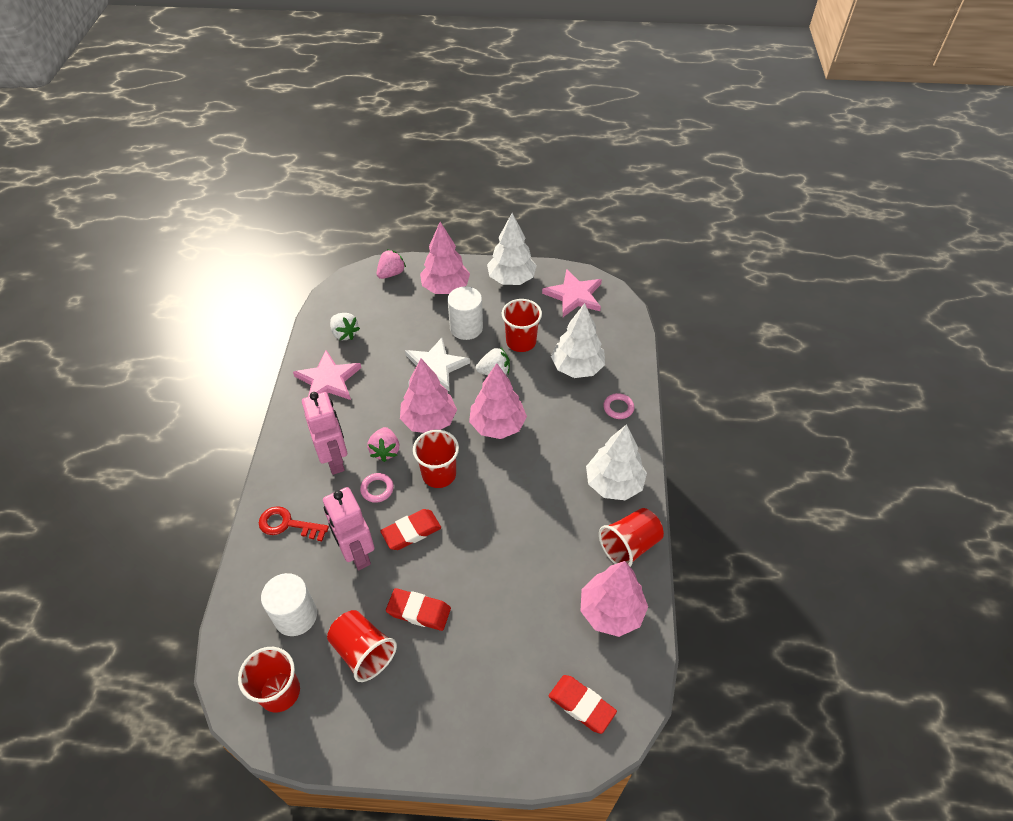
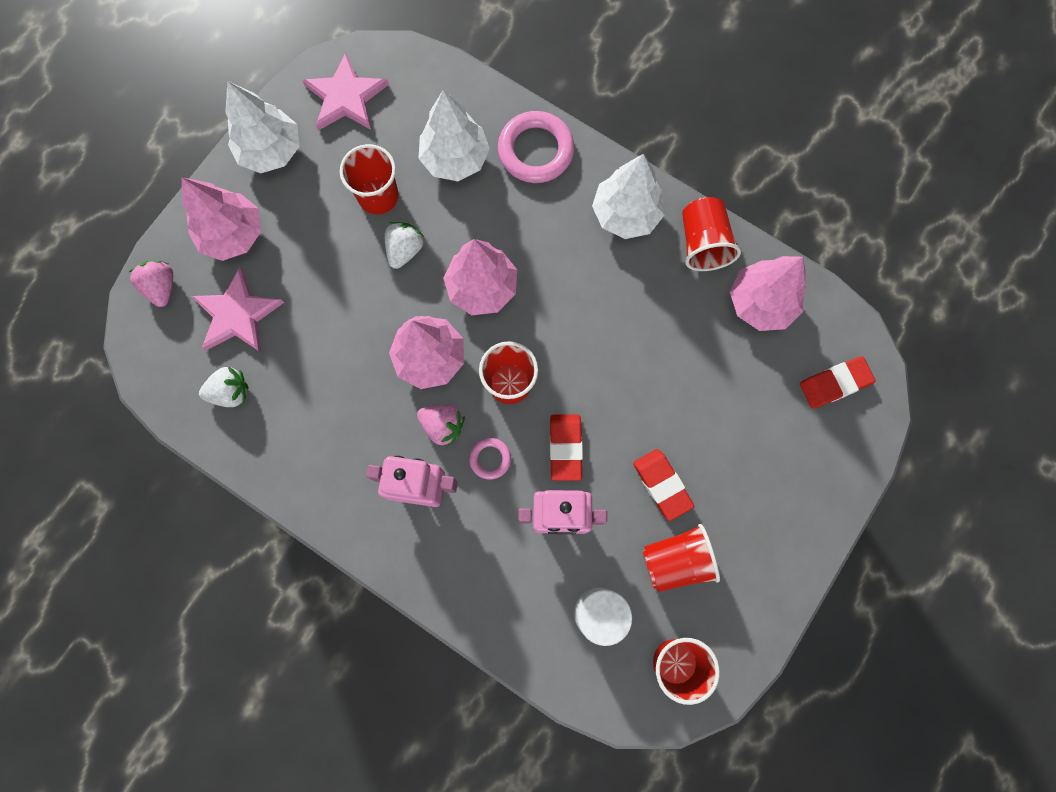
camera: 60 degrees left, 25 degrees up
red key [259,506,329,541] -> none
pink star [293,350,362,400] -> pink star moved to [191,267,284,352]
red eraser [386,588,451,631] -> red eraser turned 75 degrees counterclockwise [633,449,694,521]
white star [405,338,470,392] -> none
white cylinder [447,287,483,340] -> none
pink ring [603,393,634,419] -> pink ring [498,111,574,183], size x1.98

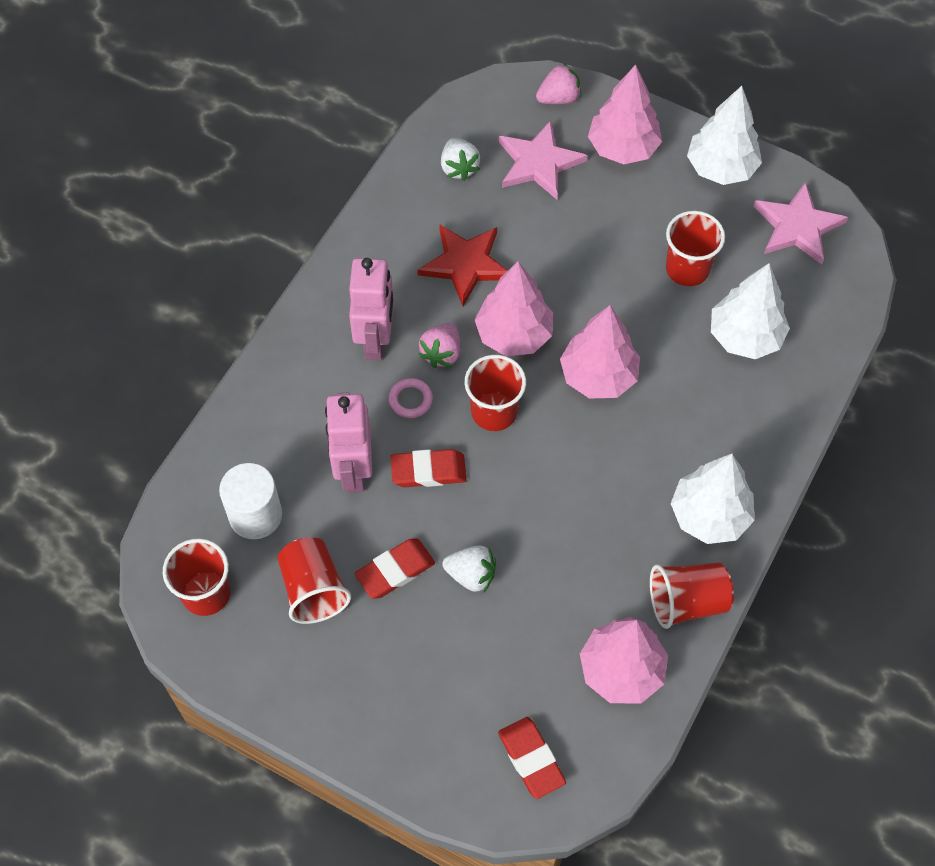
camera: 85 degrees right, 15 degrees down
white strawberry [384,222,425,269] -> white strawberry moved to [442,546,496,592]
pink ring [498,111,574,183] -> none
none -> red star [417,224,508,306]

